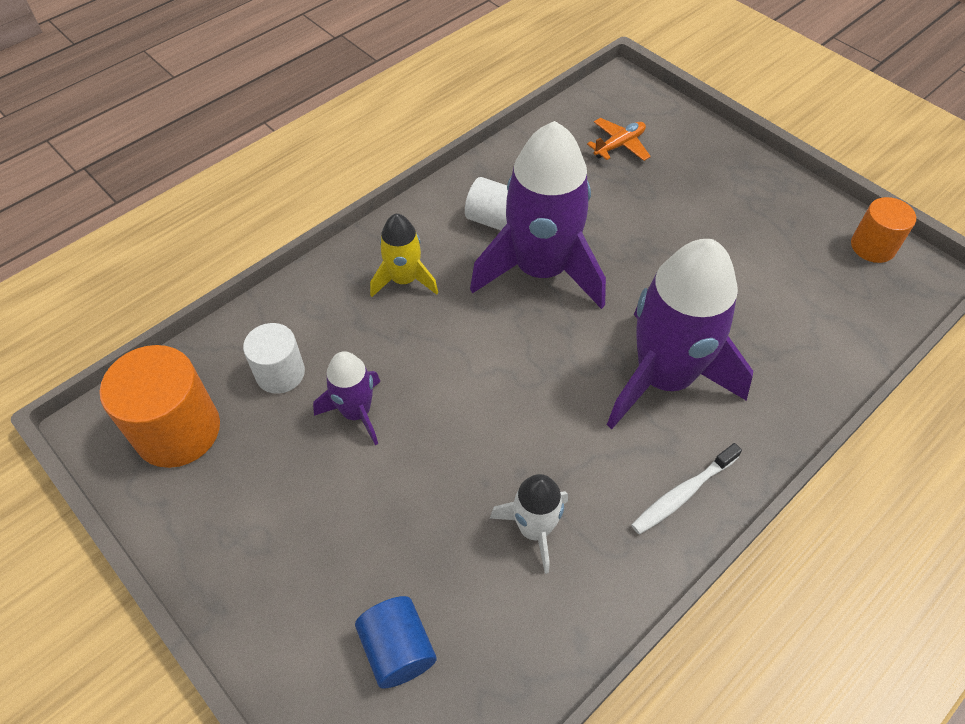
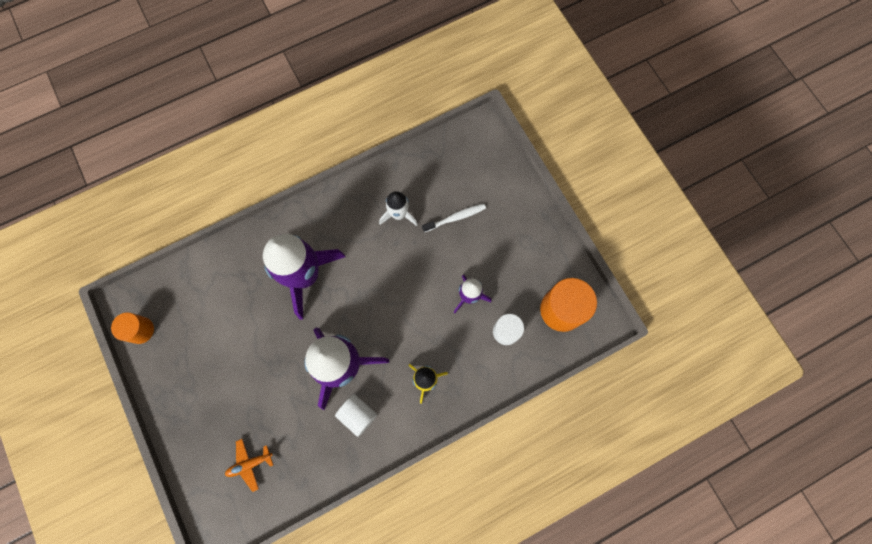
camera: 165 degrees left, 20 degrees up
blue cylinder [355,596,437,688] -> none
white toothbrush [631,443,742,534] -> white toothbrush moved to [422,203,486,232]

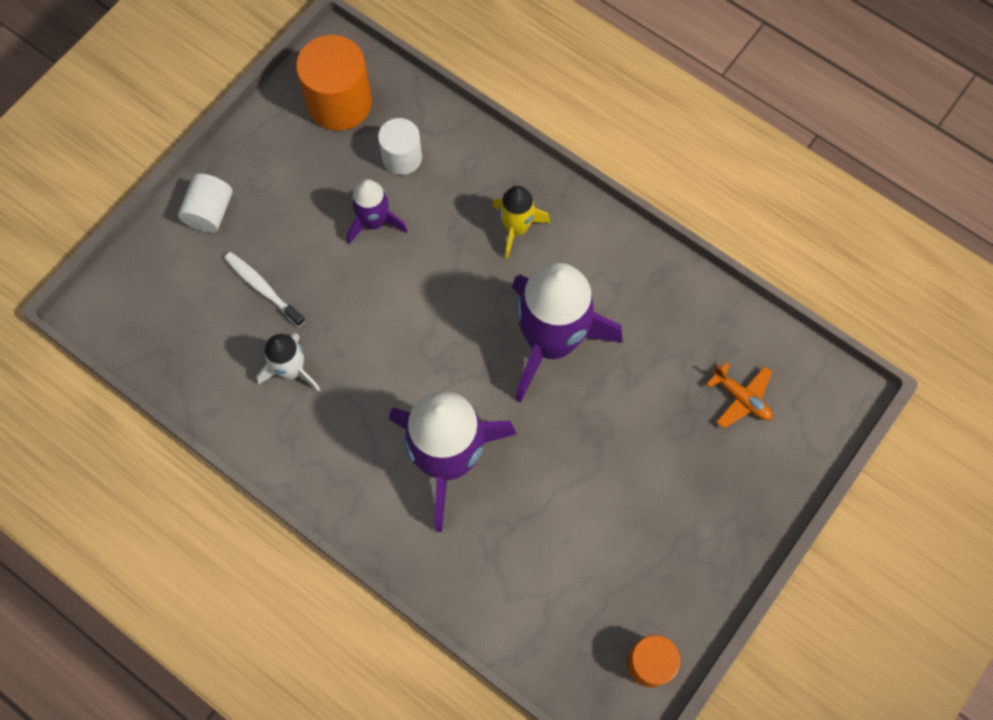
camera: 115 degrees left, 5 degrees down
white cylinder [335,394,377,437] -> white cylinder moved to [178,174,232,233]

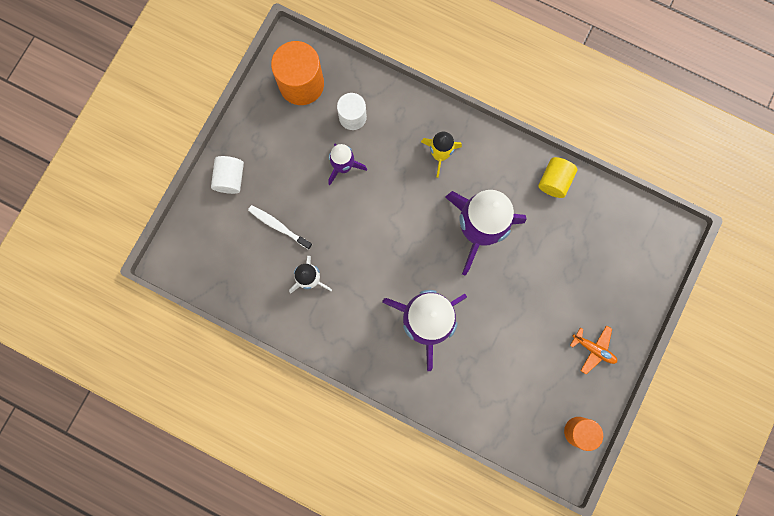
camera: 10 degrees left, 10 degrees up
orange plane [706,362,773,428] -> orange plane moved to [570,325,617,374]
none -> yellow cylinder [538,157,577,198]

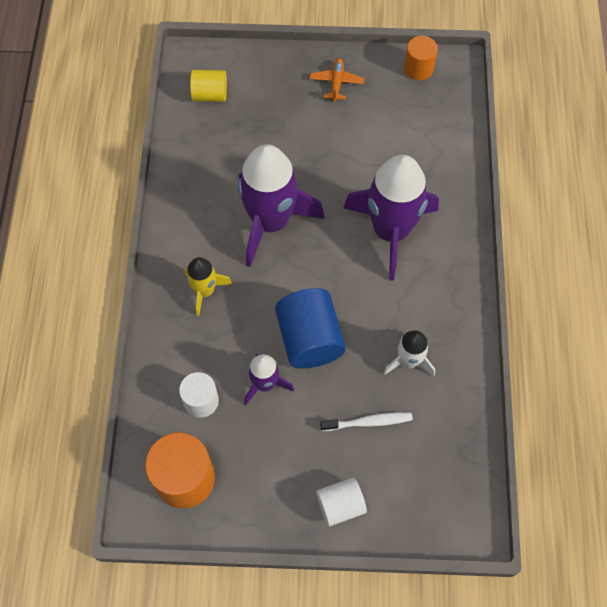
camera: 115 degrees left, 15 degrees down
white toothbrush [248,205,312,250] -> white toothbrush turned 105 degrees counterclockwise [320,412,413,431]
yellow cylinder [538,157,577,198] -> yellow cylinder moved to [190,70,227,102]
none -> blue cylinder [275,288,346,368]

